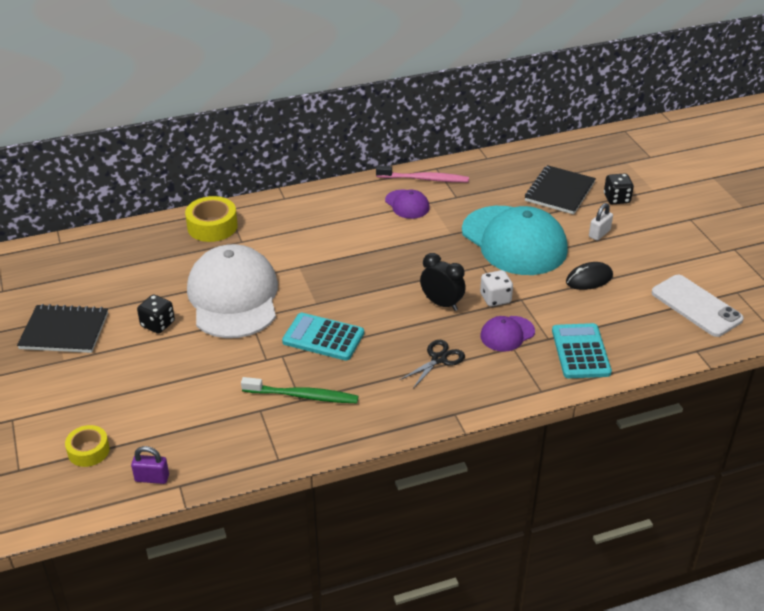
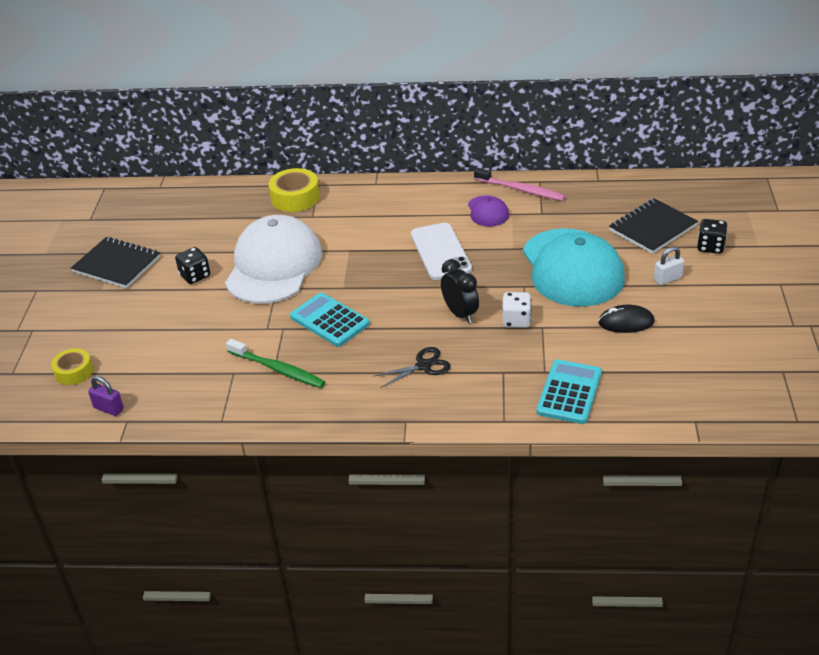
camera: 25 degrees right, 0 degrees up
purple cap [480,316,535,352] -> none
white phone [652,275,744,337] -> white phone moved to [411,223,472,280]

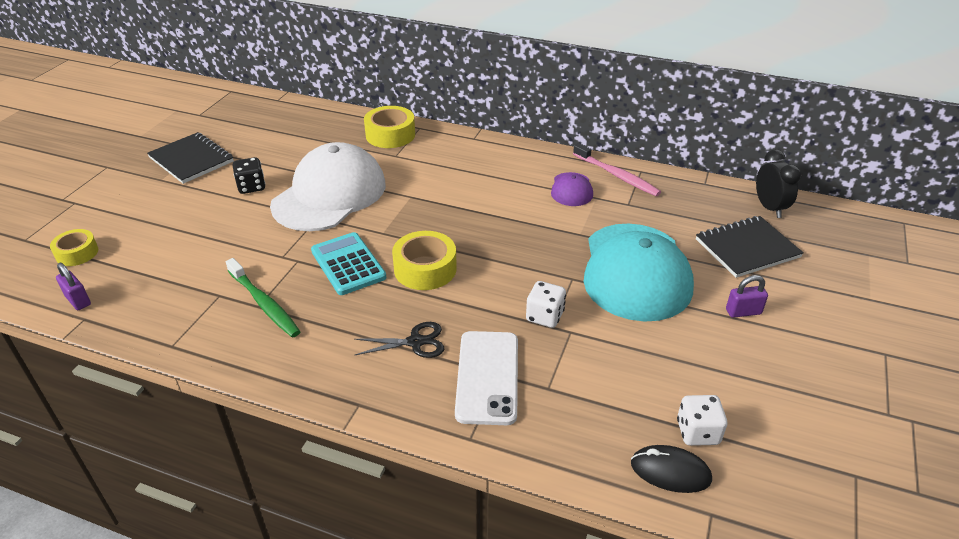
camera: 15 degrees right, 0 degrees up
white phone [411,223,472,280] -> white phone moved to [455,331,518,425]
black clock [441,259,479,324] -> black clock moved to [756,149,801,218]
turquoise calculator [536,360,602,424] -> none
black mouse [598,305,654,333] -> black mouse moved to [631,445,712,493]
white padlock [654,246,684,285] -> purple padlock [726,275,768,318]
black dice [697,219,728,254] -> none
none -> yellow tape [392,231,457,290]
none -> white dice [677,395,727,446]

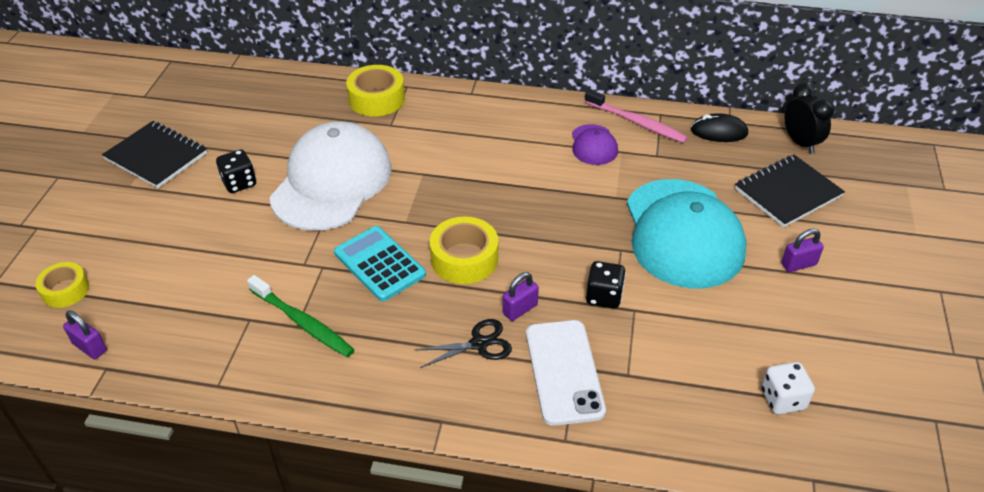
camera: 10 degrees left, 5 degrees up
white dice [526,281,566,328] -> black dice [586,261,626,308]
black mouse [631,445,712,493] -> black mouse moved to [691,113,748,142]
none -> purple padlock [502,272,539,321]

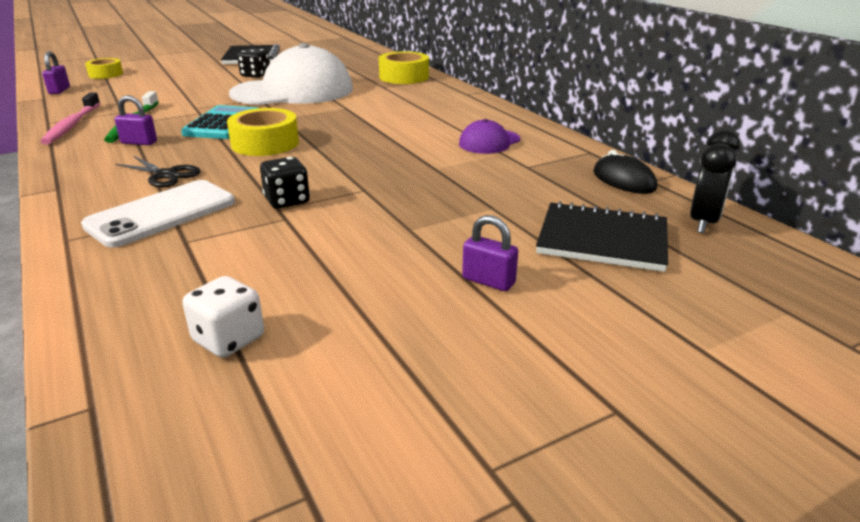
camera: 50 degrees right, 15 degrees down
purple padlock [502,272,539,321] -> purple padlock moved to [114,95,157,145]
pink toothbrush [585,89,688,143] -> pink toothbrush moved to [40,93,100,145]
turquoise cap [627,179,747,288] -> none

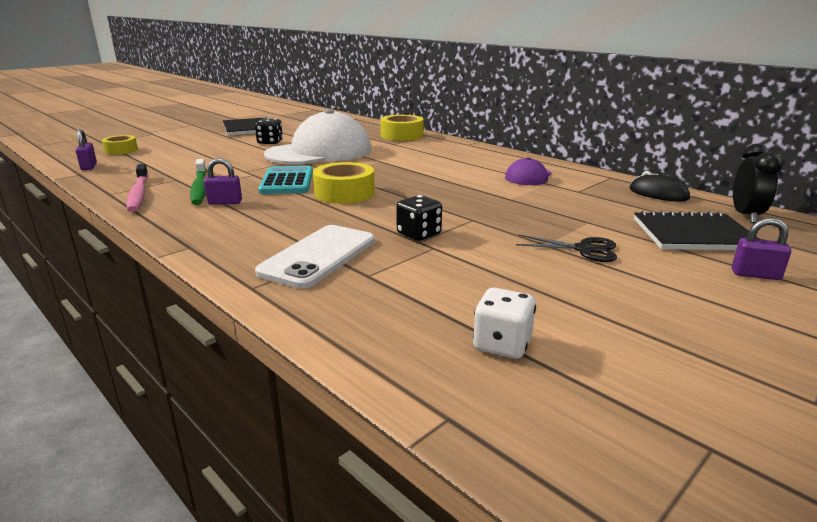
camera: 15 degrees left, 5 degrees down
black scissors [116,156,201,188] -> black scissors moved to [516,235,617,262]
purple padlock [462,215,518,291] -> purple padlock moved to [732,218,791,280]

